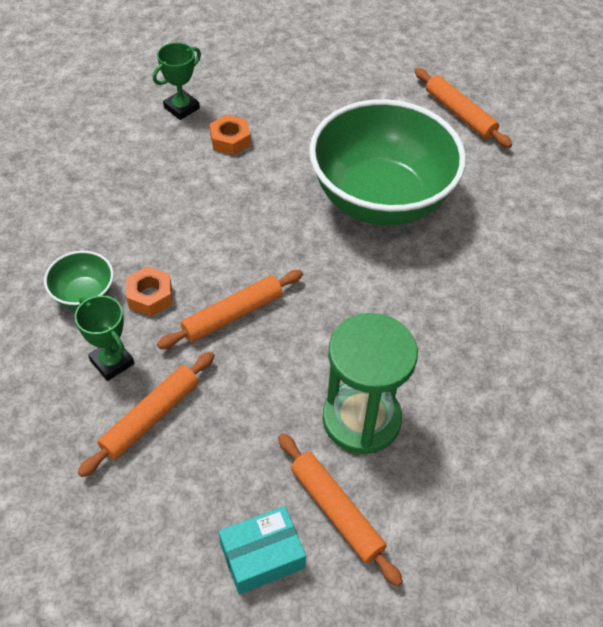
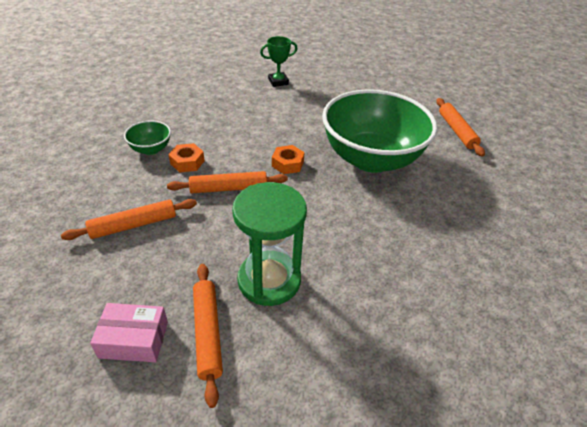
camera: 25 degrees right, 10 degrees down
green trophy [75,295,134,381] -> none
orange nut [210,114,250,156] -> orange nut moved to [272,145,305,174]
turquoise box [219,506,306,594] -> pink box [90,303,168,362]

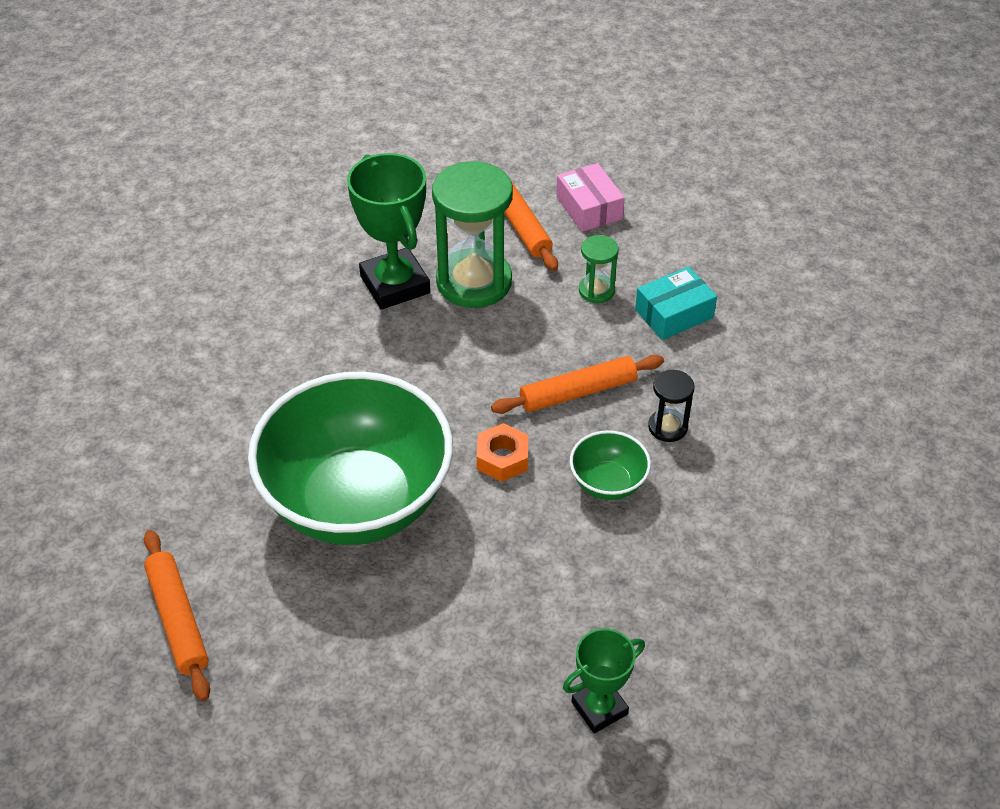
camera: 170 degrees right, 5 degrees up
orange rolling pin [61,199,197,240] -> turquoise box [635,267,717,340]
pink box [90,303,168,362] -> pink box turned 75 degrees clockwise [556,163,625,232]
green bowl [124,120,171,155] -> green bowl moved to [570,430,651,500]
orange nut [168,143,205,173] -> black hourglass [648,370,694,442]
none -> green trophy [347,153,430,310]
none -> green hourglass [579,235,619,303]

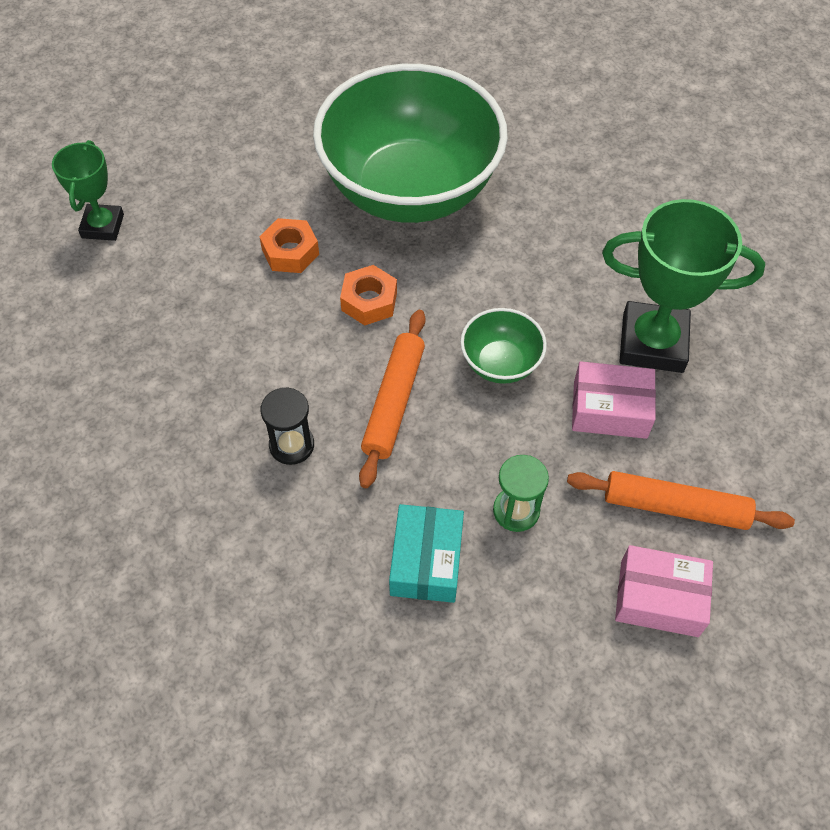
camera: 125 degrees right, 10 degrees up
orange rolling pin [144,530,210,701] -> none
green hourglass [432,161,513,308] -> pink box [572,361,656,439]
green bowl [570,430,651,500] -> green bowl moved to [460,308,547,384]
none -> orange nut [259,218,319,273]

